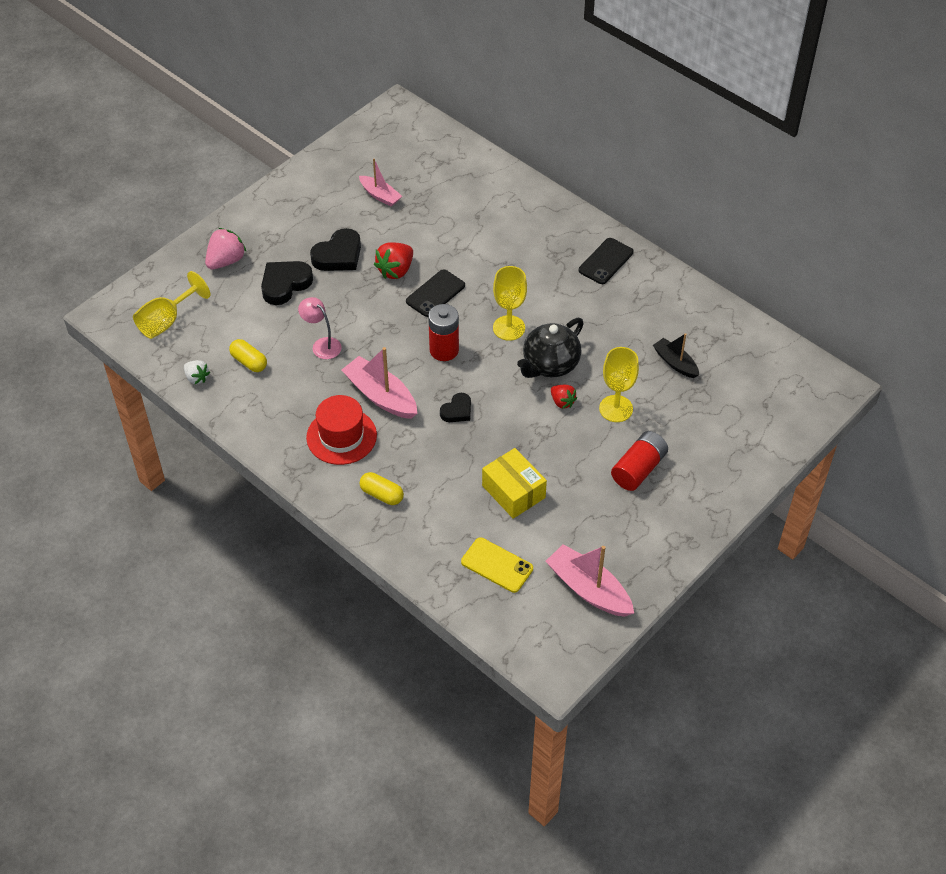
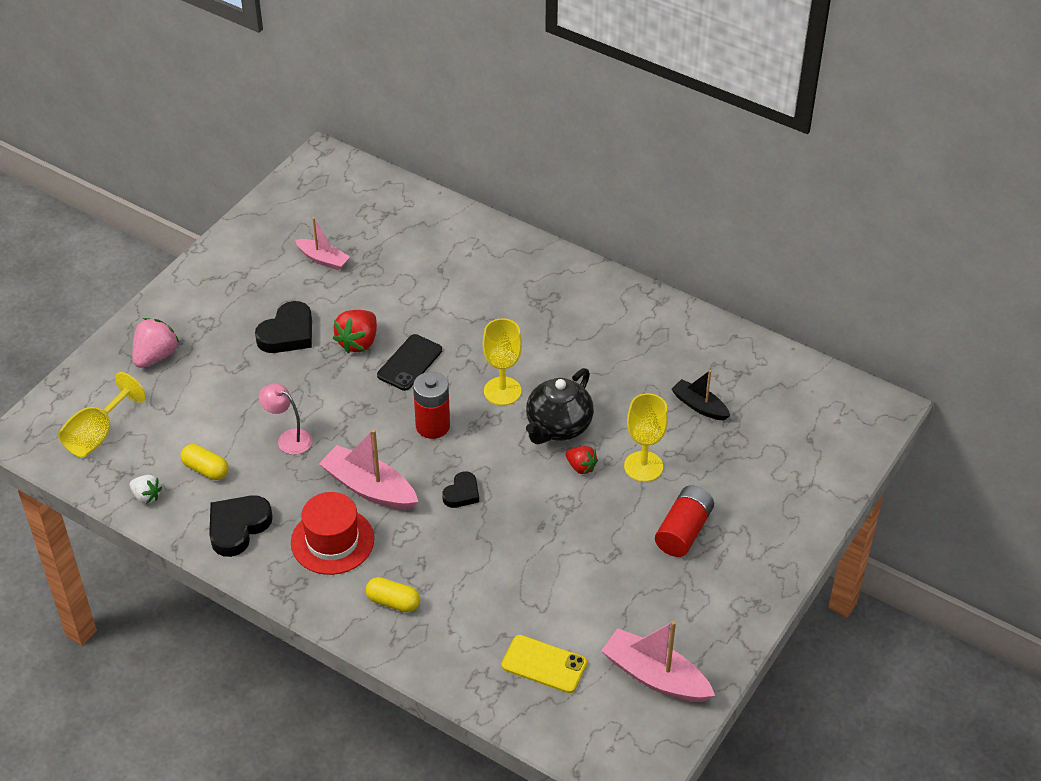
camera: 10 degrees left, 5 degrees down
black heart [261,261,313,305] -> black heart moved to [209,495,273,557]
yellow box [482,448,547,519] -> none
black phone [579,238,633,284] -> none

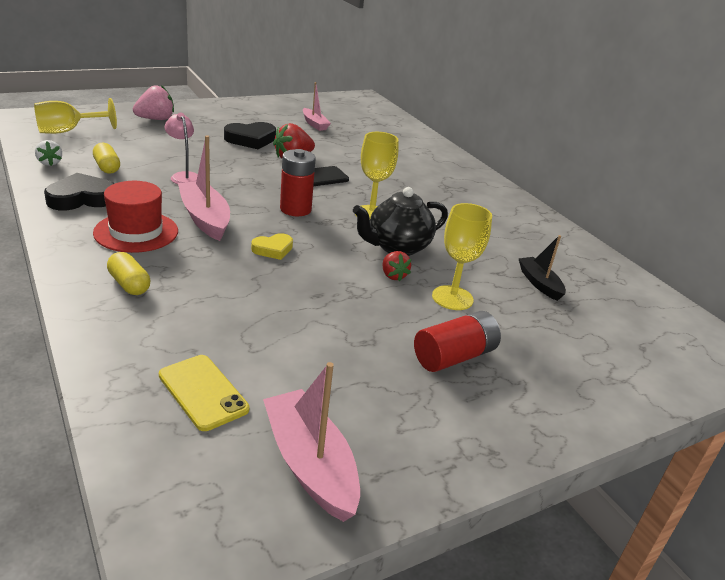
camera: 25 degrees right, 15 degrees down
black heart [442,471,479,508] -> yellow heart [251,233,293,260]

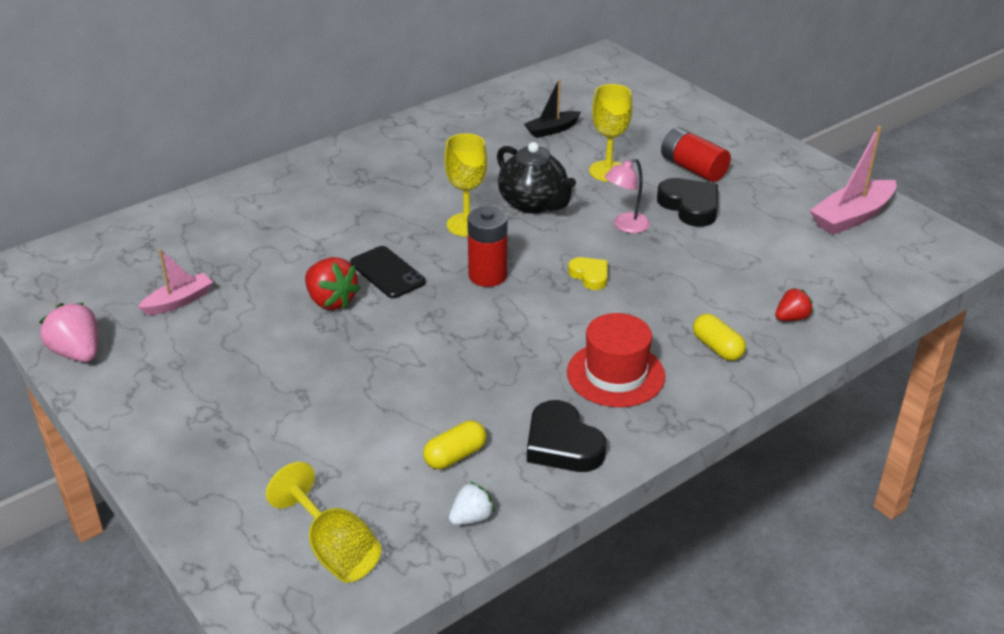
camera: 95 degrees left, 5 degrees up
yellow capsule [107,252,150,295] -> yellow capsule turned 75 degrees counterclockwise [693,314,746,361]
pink strawberry [133,85,174,120] -> pink strawberry moved to [39,303,98,362]
yellow phone [159,355,249,431] -> none
pink lamp [165,113,198,184] -> pink lamp moved to [605,158,650,233]
pink boat [178,135,230,241] -> none
black heart [224,122,276,149] -> black heart moved to [657,178,718,227]
red strawberry [382,251,411,281] -> red strawberry moved to [775,288,813,321]

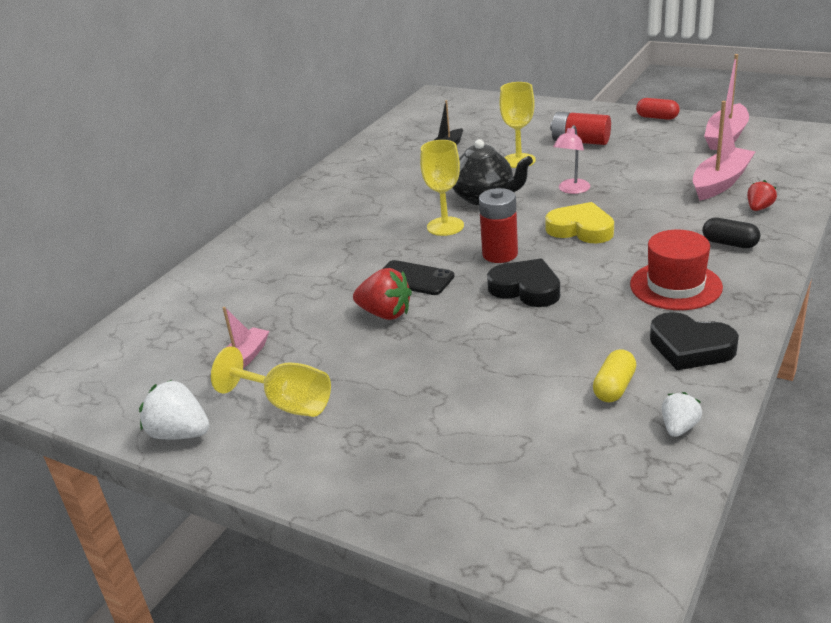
camera: 20 degrees left, 5 degrees down
pink strawberry [39,303,98,362] -> white strawberry [139,380,209,440]
yellow goblet [266,462,381,583] -> yellow goblet moved to [211,346,331,417]
yellow heart [568,257,608,290] -> yellow heart [545,202,614,243], size x1.66
black heart [657,178,718,227] -> black heart moved to [487,258,560,307]
yellow capsule [693,314,746,361] -> black capsule [702,218,760,248]
none -> red capsule [636,98,680,120]
none -> pink boat [693,101,755,201]

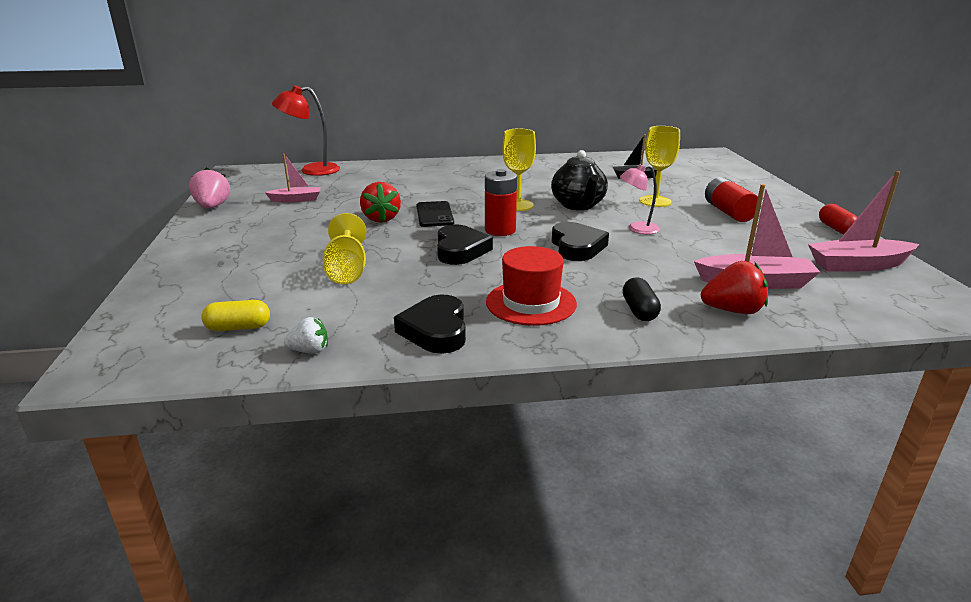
camera: 50 degrees right, 5 degrees down
white strawberry [139,380,209,440] -> pink strawberry [189,168,230,209]
yellow goblet [211,346,331,417] -> yellow goblet moved to [323,213,366,284]
yellow heart [545,202,614,243] -> black heart [552,222,609,261]
yellow capsule [593,349,636,402] -> yellow capsule moved to [201,300,270,331]
red strawberry [747,180,777,211] -> red strawberry [701,261,768,314], size x1.62
none -> red lamp [272,85,340,176]

